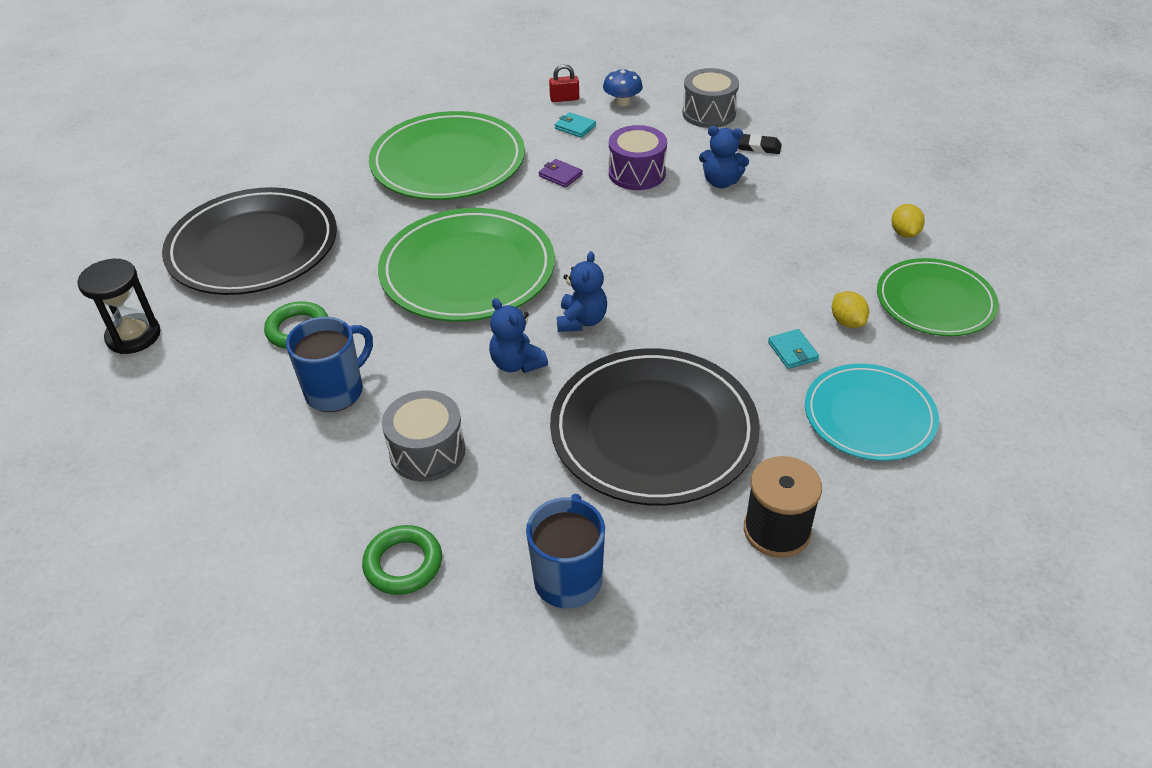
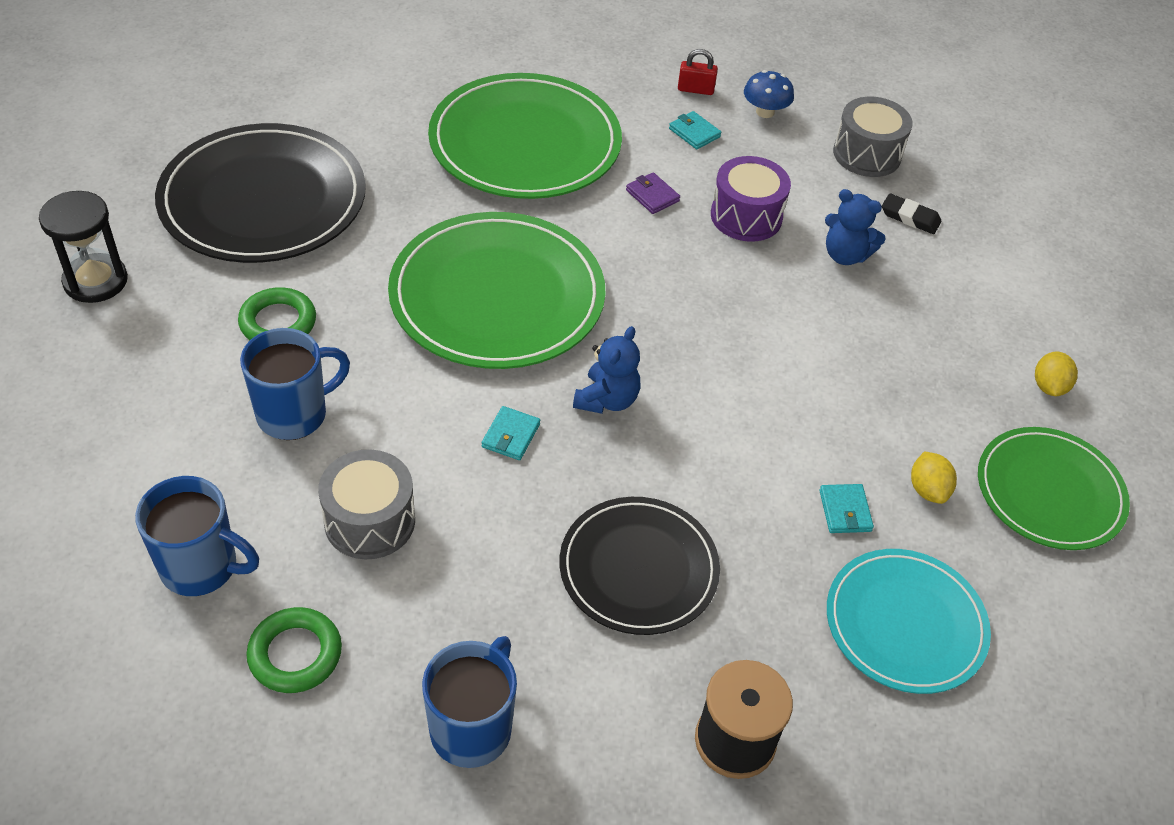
camera: 10 degrees right, 5 degrees up
blue teddy bear [489,298,548,373] -> turquoise wallet [482,406,540,460]
black plate [550,348,760,506] -> black plate [560,497,720,635], size x0.63
none -> blue mug [135,476,259,596]

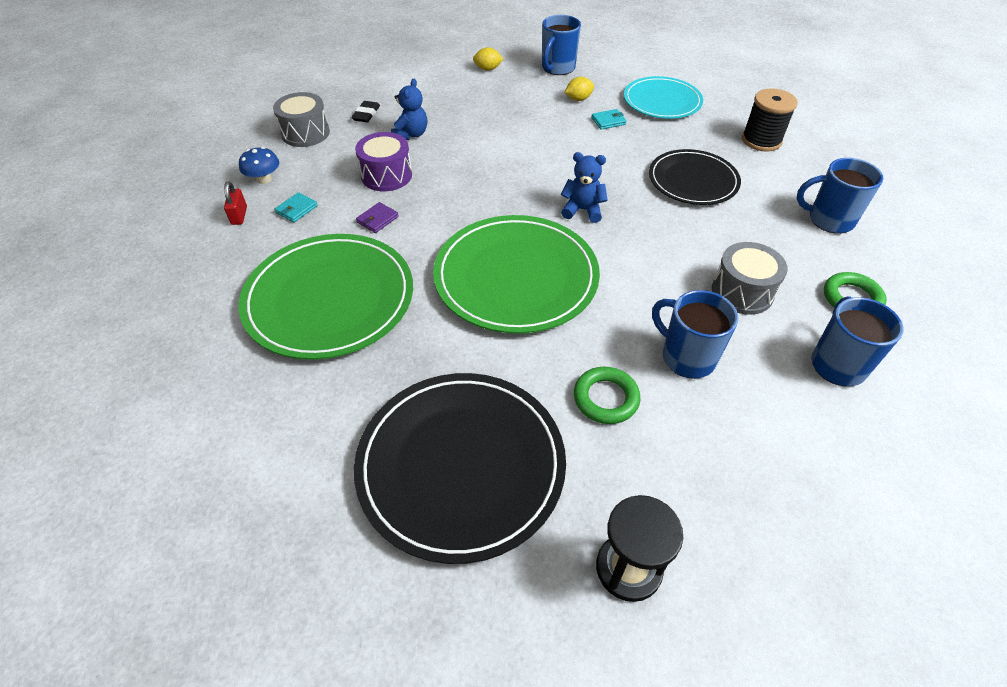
camera: 100 degrees left, 0 degrees up
turquoise wallet [482,406,540,460] -> none
green plate [978,427,1130,550] -> blue mug [542,15,581,75]

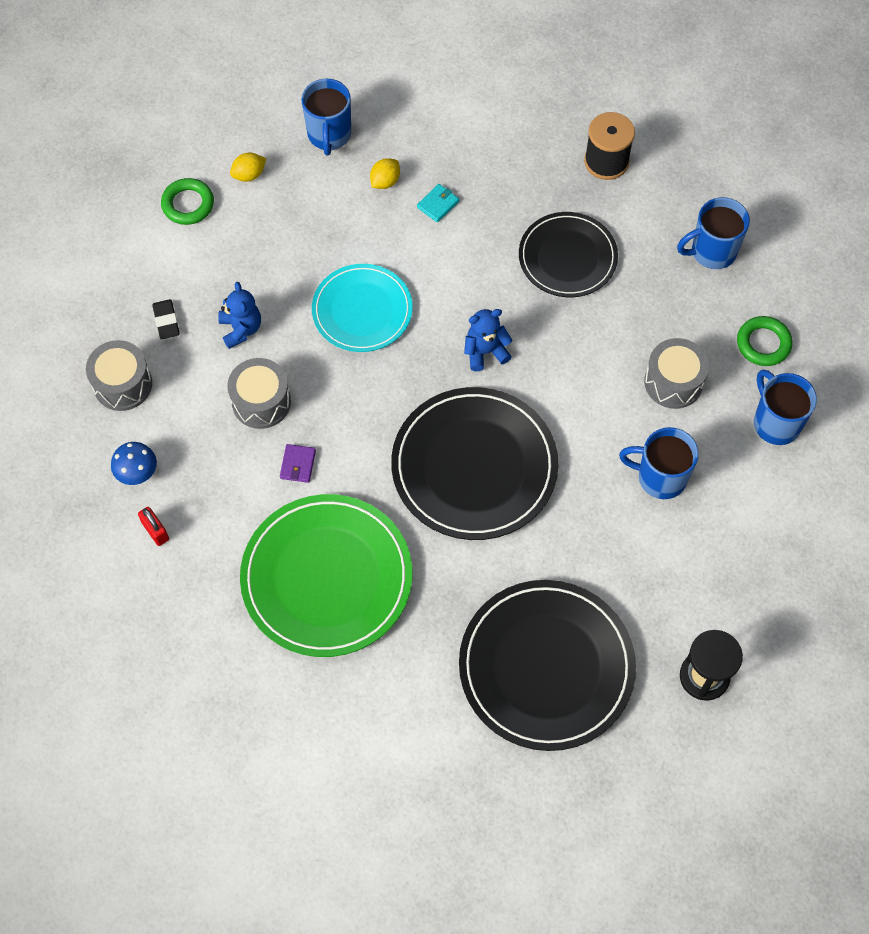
camera: 30 degrees left, 15 degrees up
turquoise wallet [275,192,318,222] -> none
purple drum [355,132,412,191] -> grey drum [227,358,291,429]
green plate [433,215,600,334] -> black plate [391,387,558,540]
green ring [574,367,641,424] -> green ring moved to [161,178,214,225]
turquoise plate [624,76,703,119] -> turquoise plate moved to [312,264,413,352]

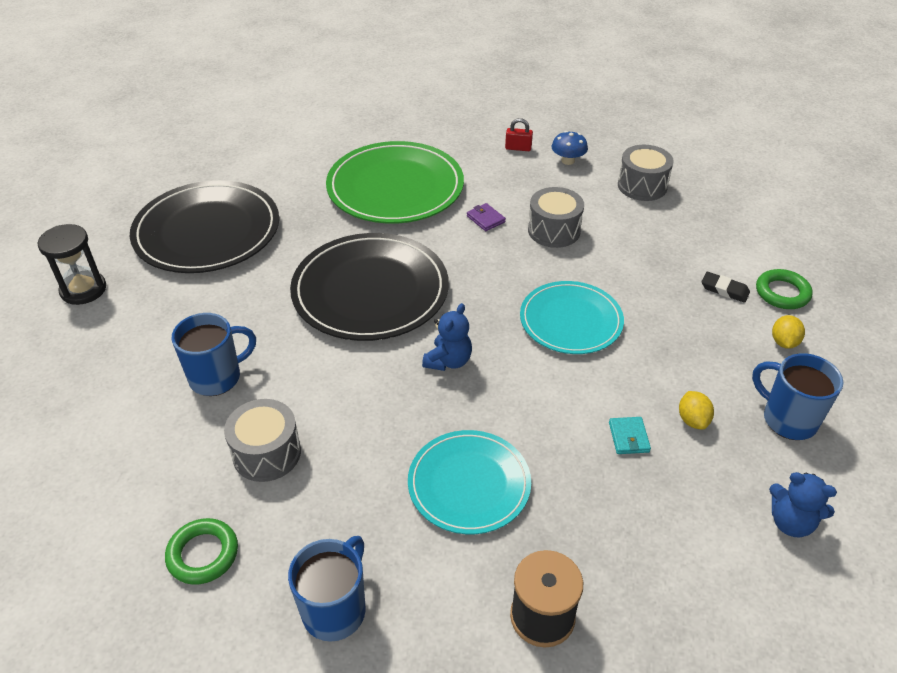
camera: 135 degrees right, 20 degrees down
black eraser [152,299,180,339] -> black eraser moved to [701,272,750,303]
blue teddy bear [218,282,261,349] -> blue teddy bear moved to [769,472,837,538]
black plate [519,212,618,297] -> turquoise plate [408,430,531,534]
blue mug [754,370,817,445] -> none

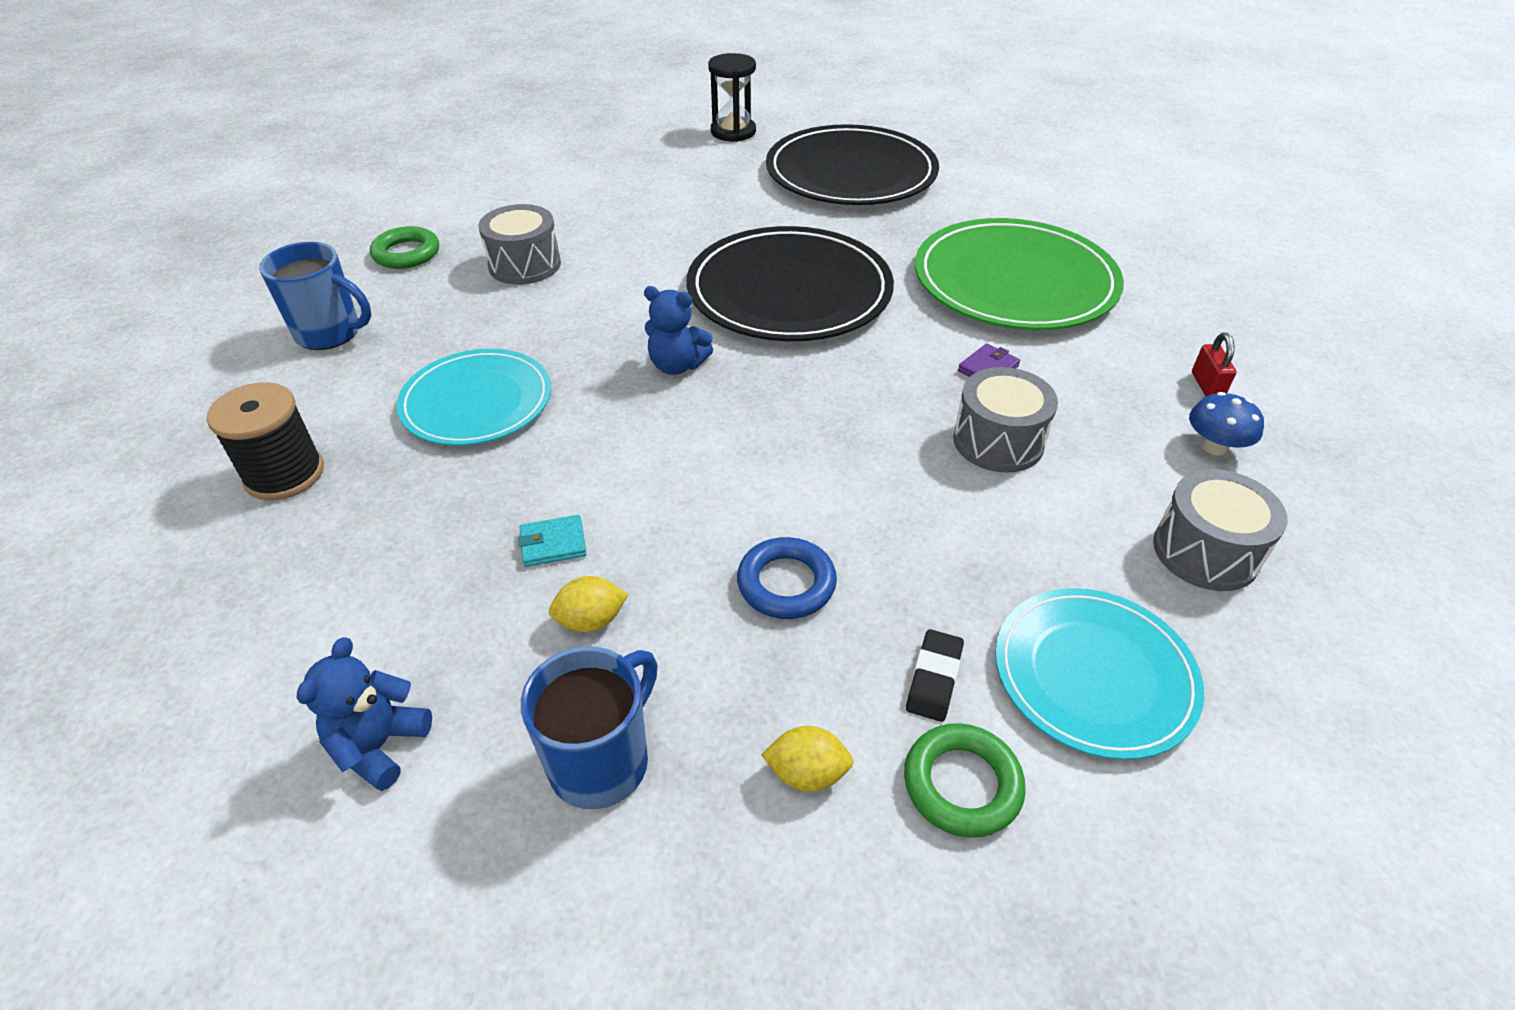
camera: 80 degrees right, 0 degrees up
blue mug [172,313,256,396] -> none
turquoise plate [520,281,624,354] -> turquoise plate moved to [995,588,1205,760]
none -> blue ring [737,537,837,619]

